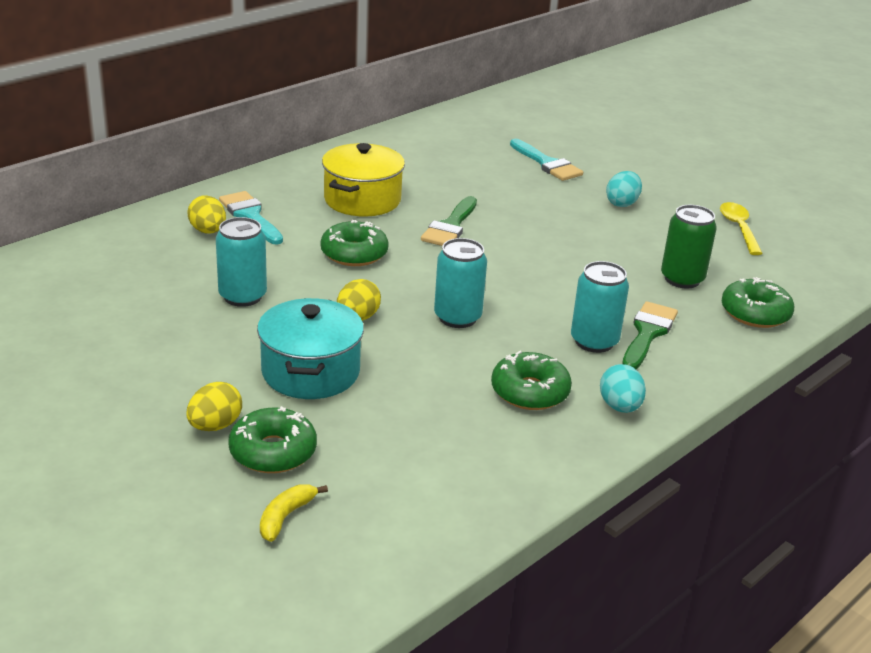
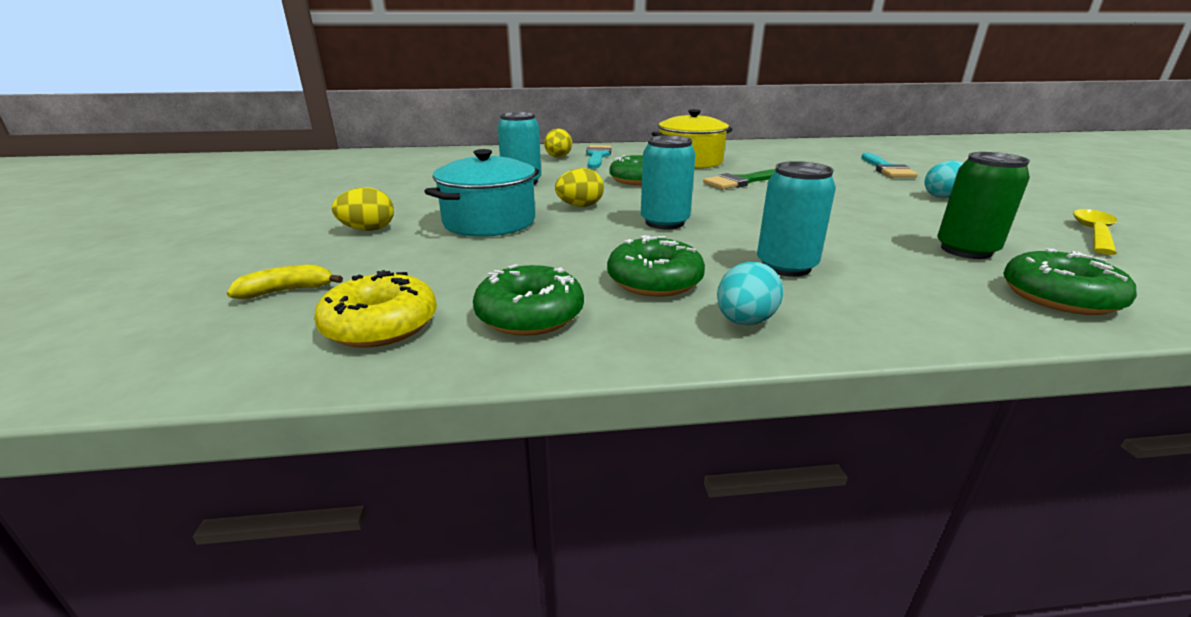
camera: 40 degrees right, 5 degrees down
green donut [228,406,317,473] -> green donut moved to [473,264,584,336]
green brush [622,301,678,369] -> none
none -> yellow donut [314,270,437,348]

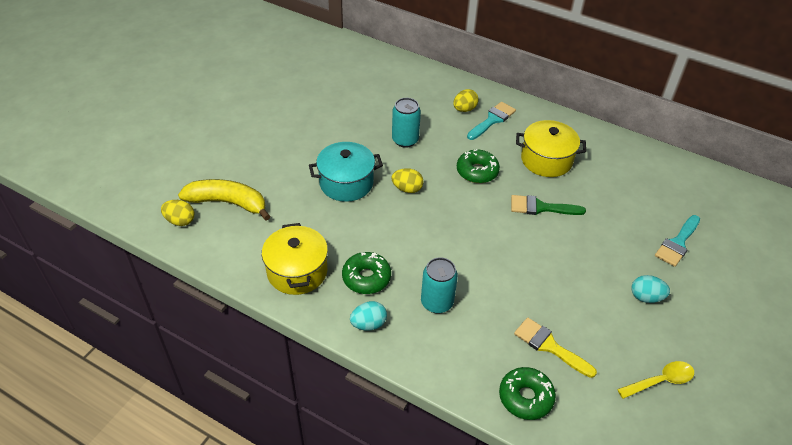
camera: 35 degrees right, 20 degrees up
yellow banana [227,265,343,299] -> yellow banana [178,179,270,220], size x2.12
yellow donut [314,270,437,348] -> none
yellow egg [332,187,394,231] -> yellow egg moved to [161,200,194,226]
green donut [473,264,584,336] -> yellow pot [262,223,328,295]
turquoise can [641,135,696,229] -> none
green can [937,152,1030,259] -> yellow brush [514,317,597,378]

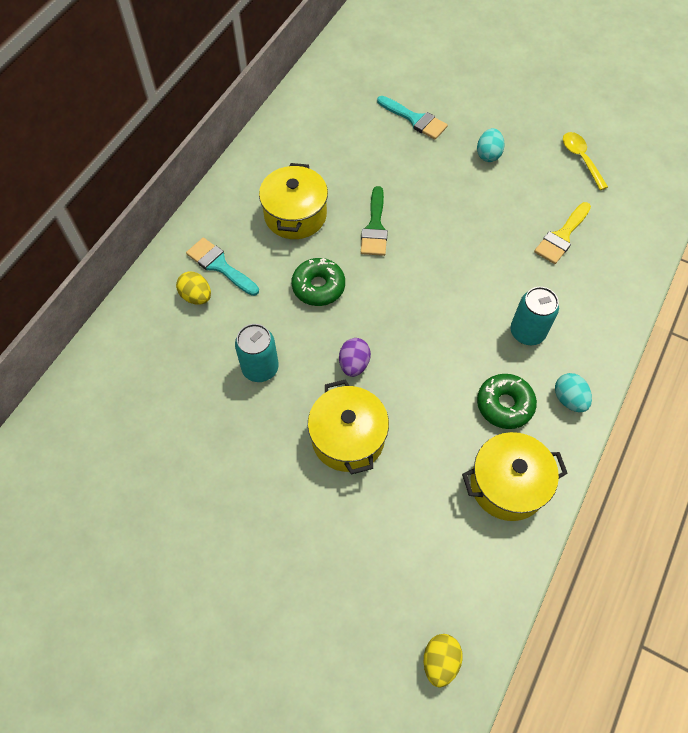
camera: 90 degrees left, 15 degrees up
yellow banana [178,179,270,220] -> none
turquoise pot [309,142,383,202] -> yellow pot [308,379,389,475]
yellow egg [391,168,423,193] -> purple egg [339,338,371,377]
green donut [499,367,556,420] -> none

